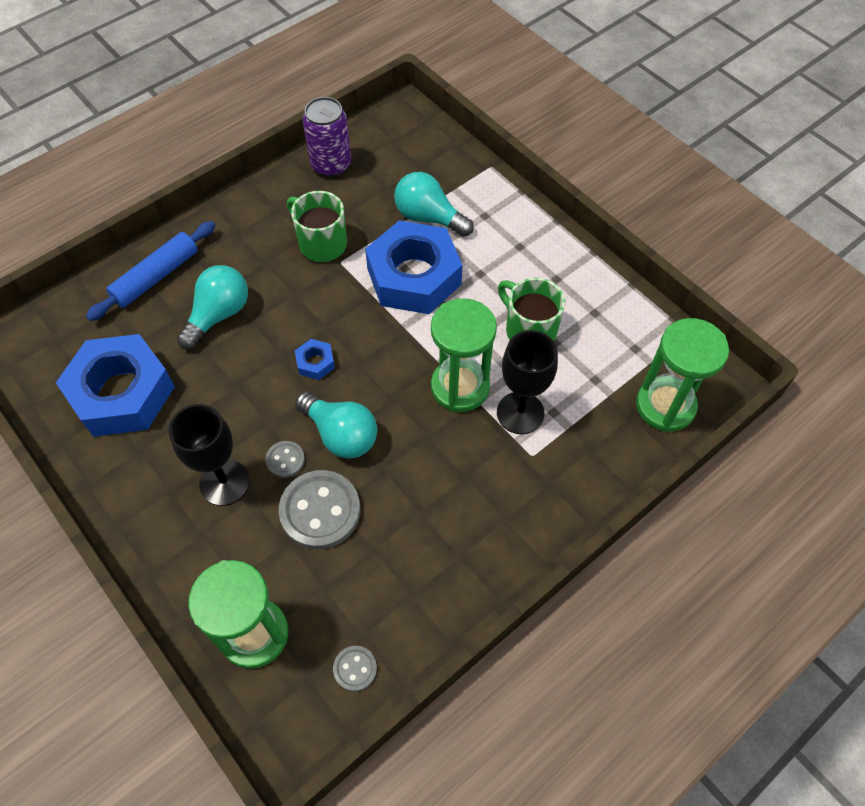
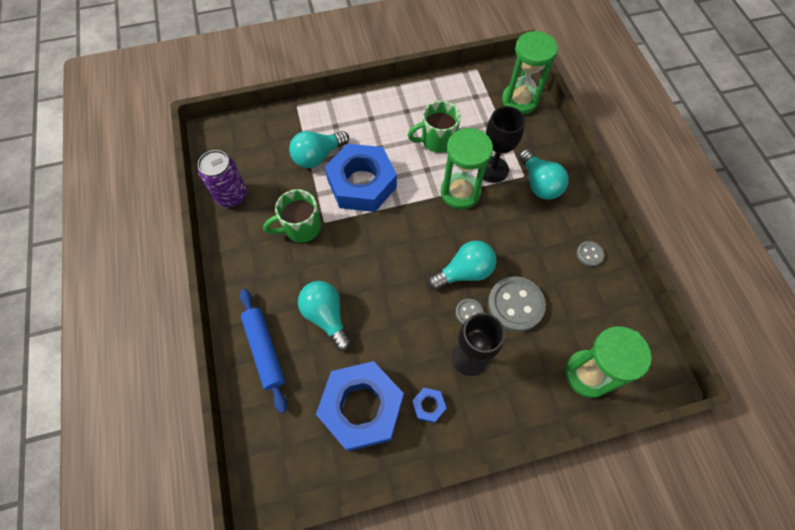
camera: 65 degrees left, 5 degrees up
blue nut [295,339,335,380] -> blue nut moved to [412,388,446,423]
grey button [333,646,377,692] -> grey button moved to [577,241,604,266]
none -> turquoise light bulb [519,149,569,200]

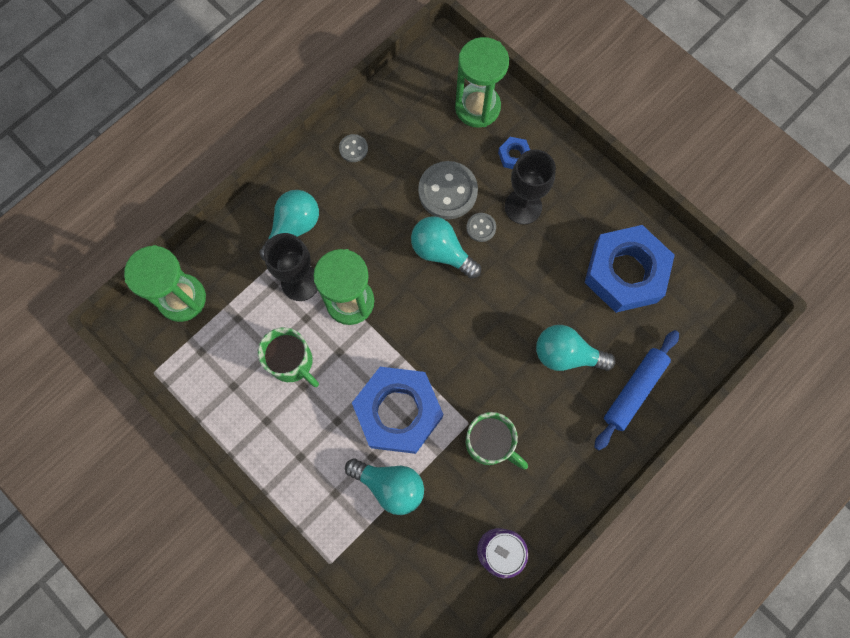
camera: 120 degrees left, 10 degrees up
turquoise light bulb [298,281,351,351] -> turquoise light bulb turned 75 degrees clockwise [536,325,616,371]
blue nut [412,388,446,423] -> blue nut moved to [498,137,530,169]

